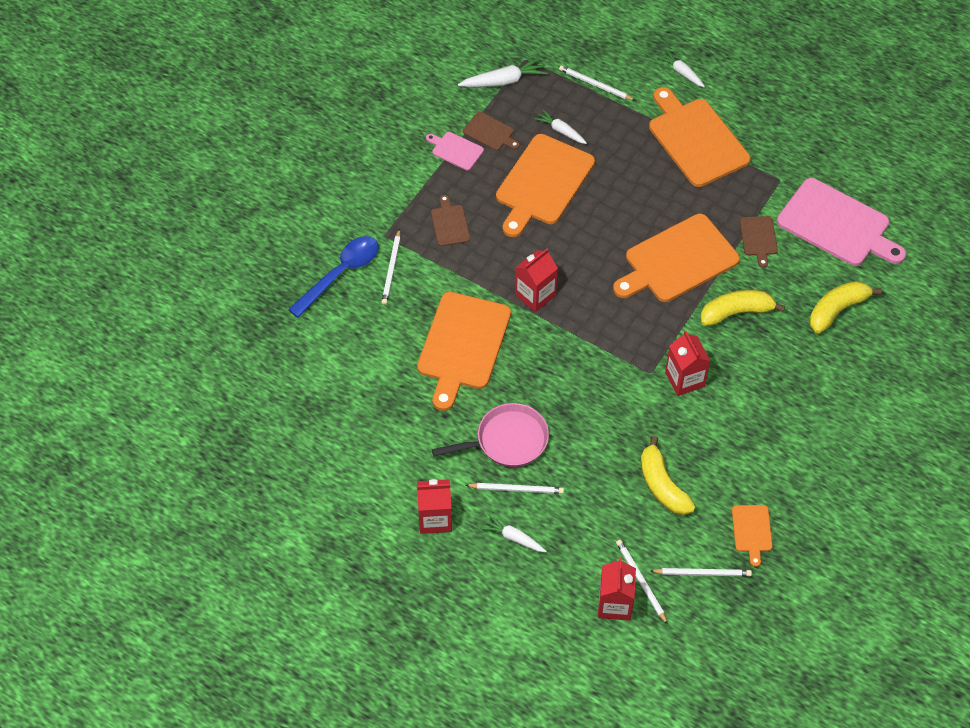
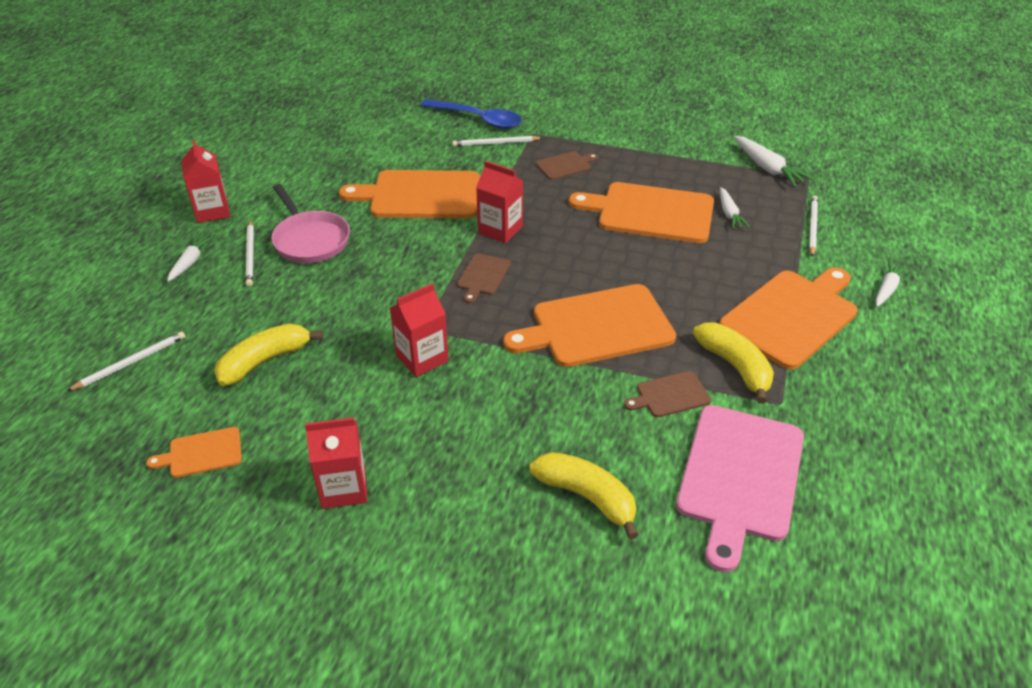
camera: 75 degrees right, 15 degrees down
pink cutting board [426,132,484,170] -> none
brown cutting board [463,112,520,151] -> brown cutting board moved to [457,253,511,303]
white carrot [534,110,587,144] -> white carrot turned 150 degrees clockwise [720,187,750,229]
red carton [598,558,636,621] -> red carton moved to [305,417,367,509]
orange cutting board [613,214,740,302] -> orange cutting board turned 60 degrees counterclockwise [503,284,676,367]
white pencil [650,568,752,576] -> none
yellow banana [701,290,785,326] -> yellow banana moved to [693,323,774,404]

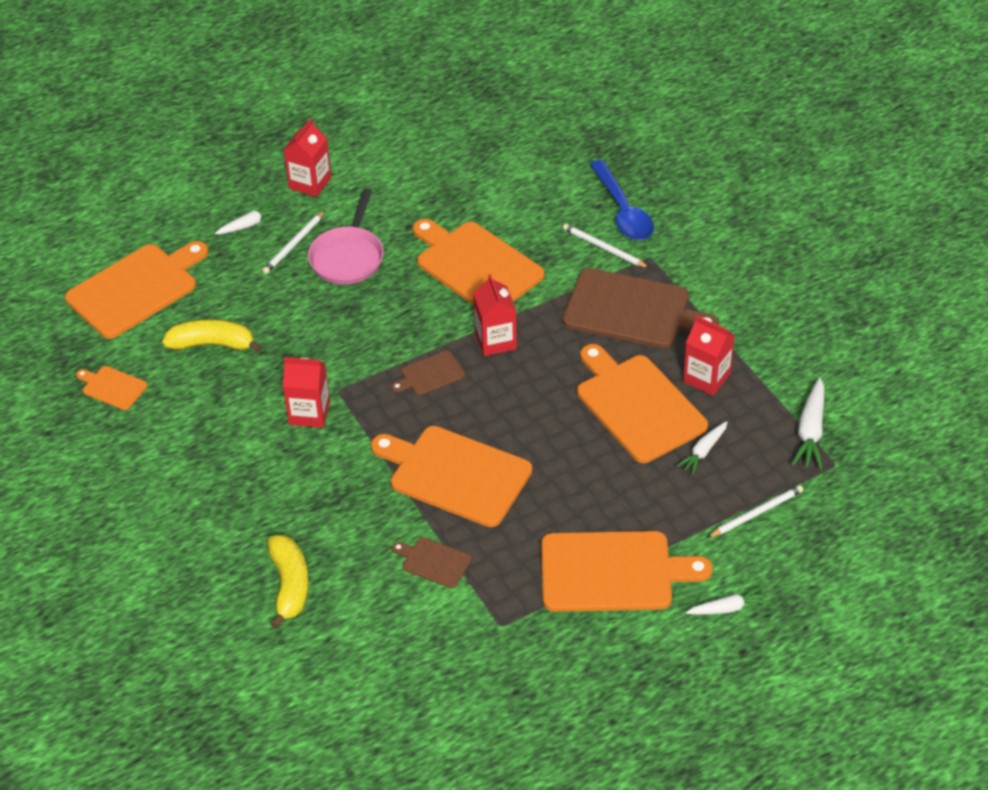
camera: 45 degrees right, 5 degrees up
white pencil [67,331,185,391] -> orange cutting board [65,241,208,339]
red carton [305,417,367,509] -> red carton moved to [683,316,735,396]
brown cutting board [536,151,598,180] -> brown cutting board [563,268,719,348], size x2.12
pink cutting board [676,405,804,572] -> none
yellow banana [693,323,774,404] -> none

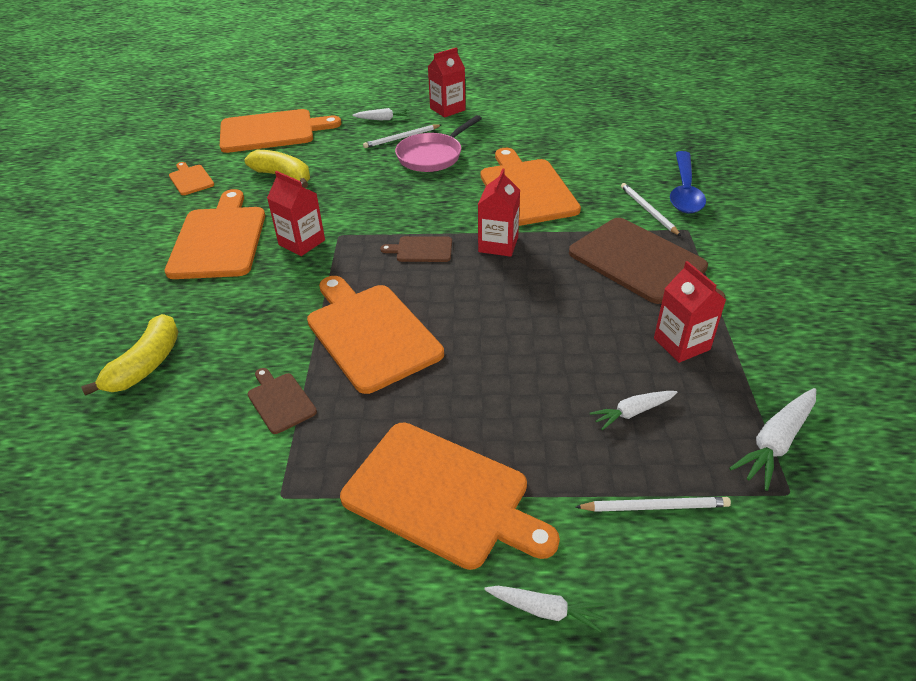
camera: 30 degrees right, 5 degrees down
orange cutting board [577,344,708,463] -> orange cutting board moved to [165,189,265,279]

